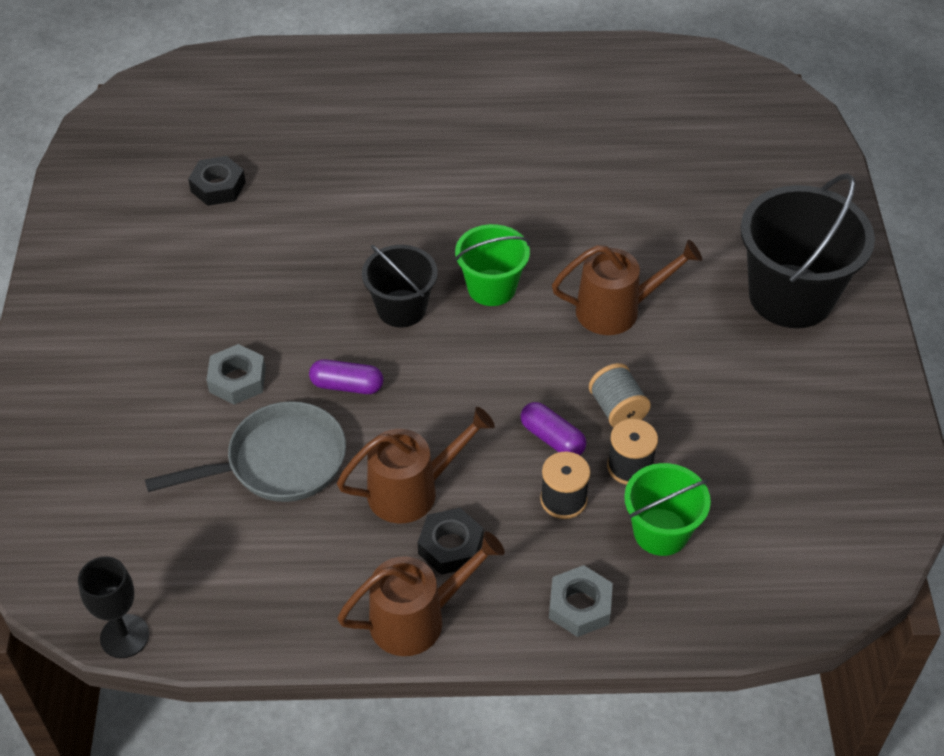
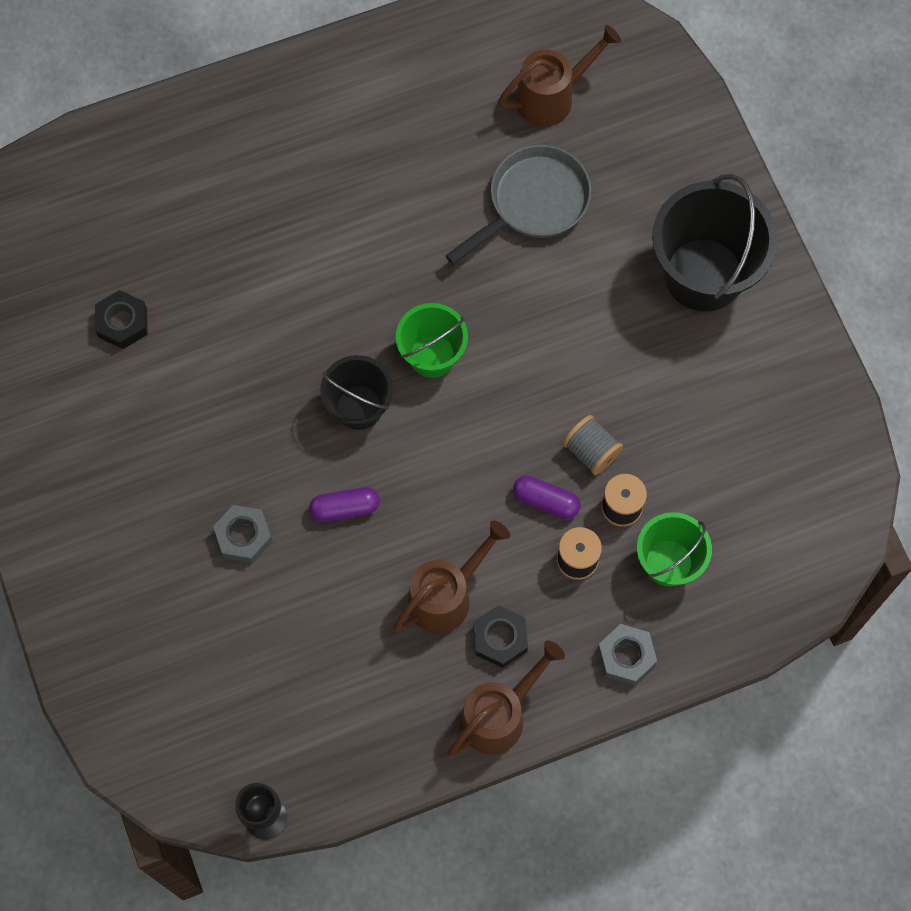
camera: 20 degrees left, 20 degrees up
grey pan [145,401,346,502] -> grey pan moved to [445,145,592,265]
brown watering can [552,240,702,335] -> brown watering can moved to [498,25,621,127]

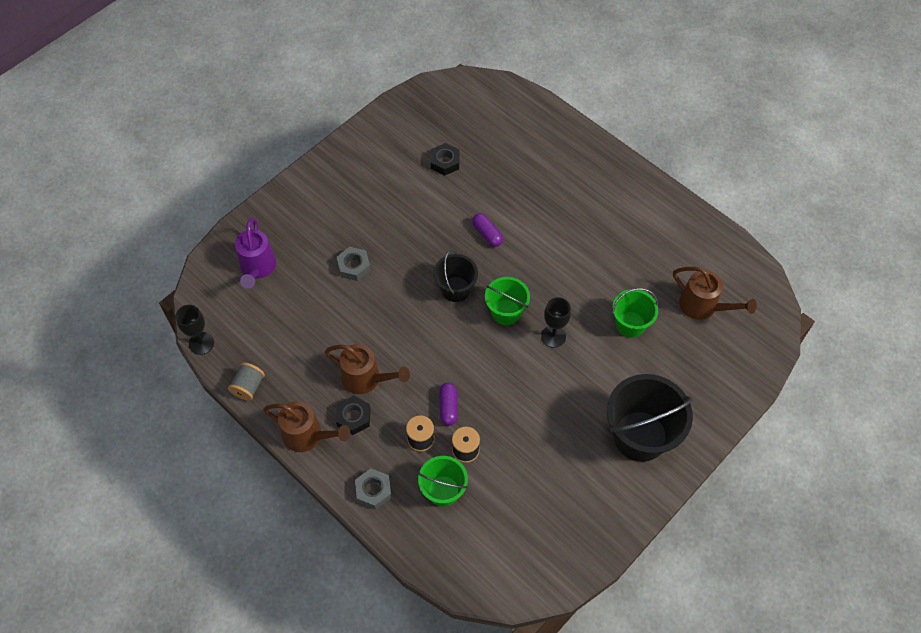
camera: 65 degrees right, 10 degrees down
purple capsule [309,487,379,522] -> purple capsule moved to [472,213,503,247]
grey pan [445,145,592,265] -> green bucket [612,288,658,338]
grey spool [563,415,623,475] -> grey spool moved to [228,362,265,401]
none -> purple watering can [235,218,276,288]
none -> black goblet [541,297,571,348]

